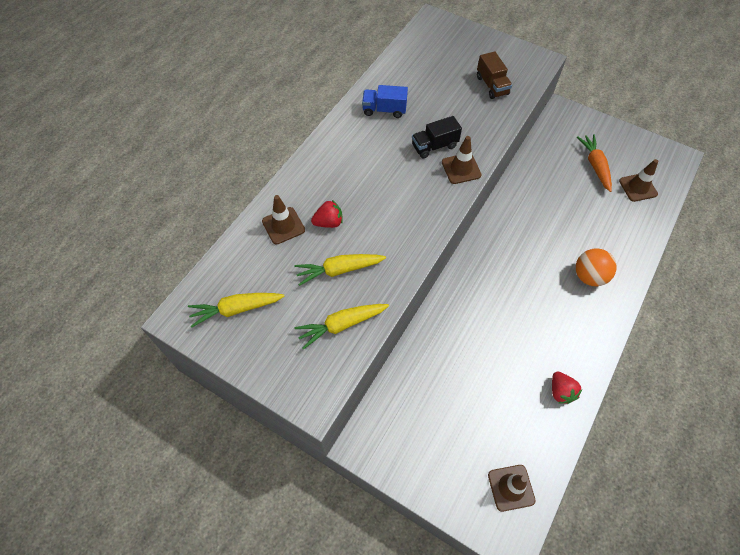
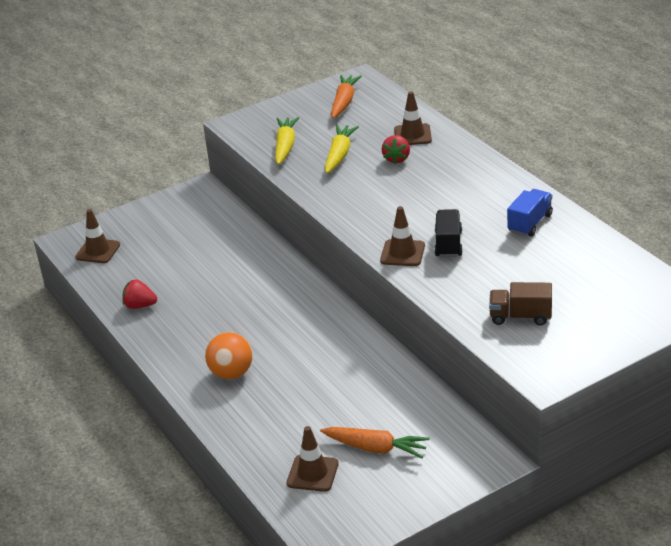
camera: 120 degrees right, 25 degrees down
yellow carrot [188,293,285,328] -> orange carrot [331,75,362,118]

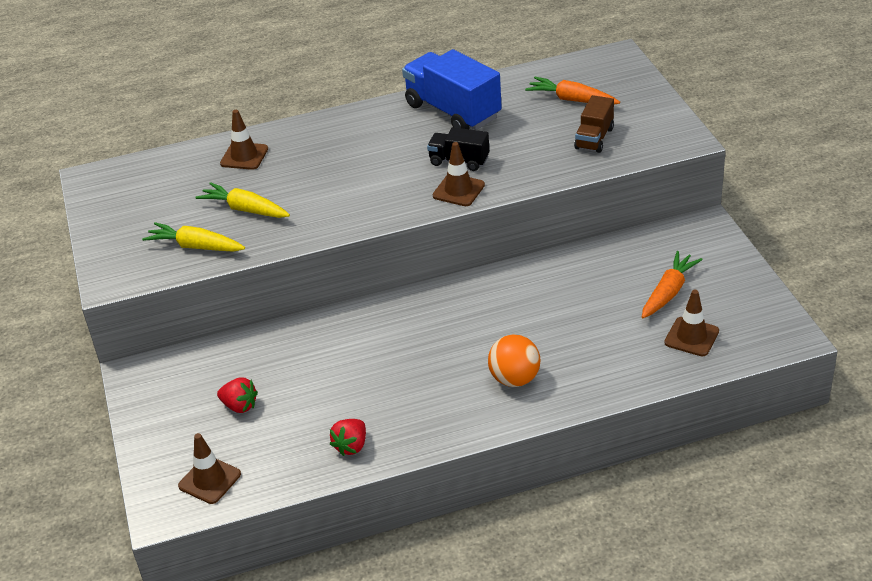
camera: 75 degrees left, 5 degrees up
orange carrot [331,75,362,118] -> orange carrot moved to [525,77,620,105]
red strawberry [382,135,410,164] -> red strawberry moved to [217,377,258,413]
blue truck [507,189,553,236] -> blue truck [402,49,502,130], size x1.84

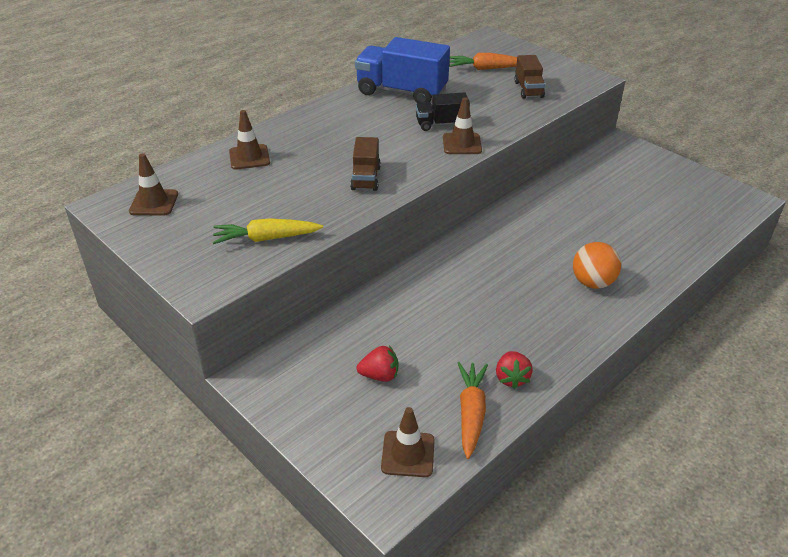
camera: 30 degrees left, 0 degrees up
yellow carrot [195,182,290,218] -> none
orange carrot [642,251,703,318] -> orange carrot moved to [458,362,488,459]
brown traffic cone [664,290,719,356] -> brown traffic cone moved to [129,153,178,216]
none -> brown truck [350,137,381,191]

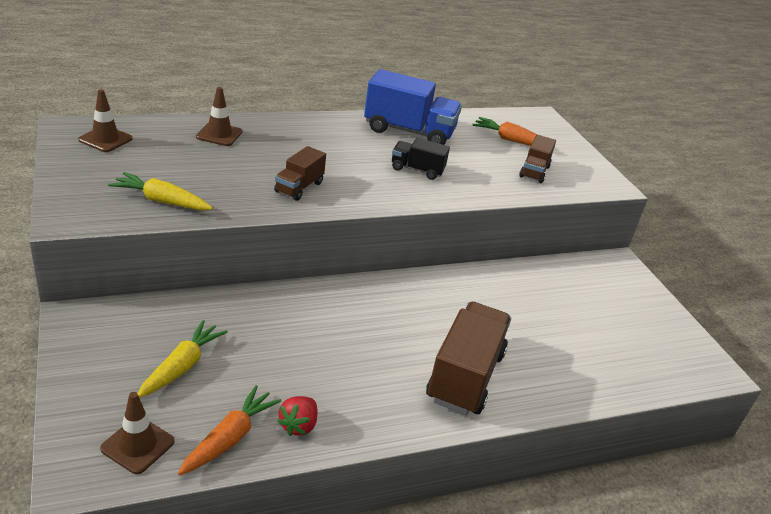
camera: 20 degrees right, 5 degrees down
blue truck [355,37,450,103] -> blue truck turned 150 degrees clockwise [364,69,462,145]
red strawberry [357,346,398,382] -> yellow carrot [138,320,228,398]
brown traffic cone [443,97,482,154] -> none
orange ball [573,242,621,289] -> brown truck [426,302,511,415]

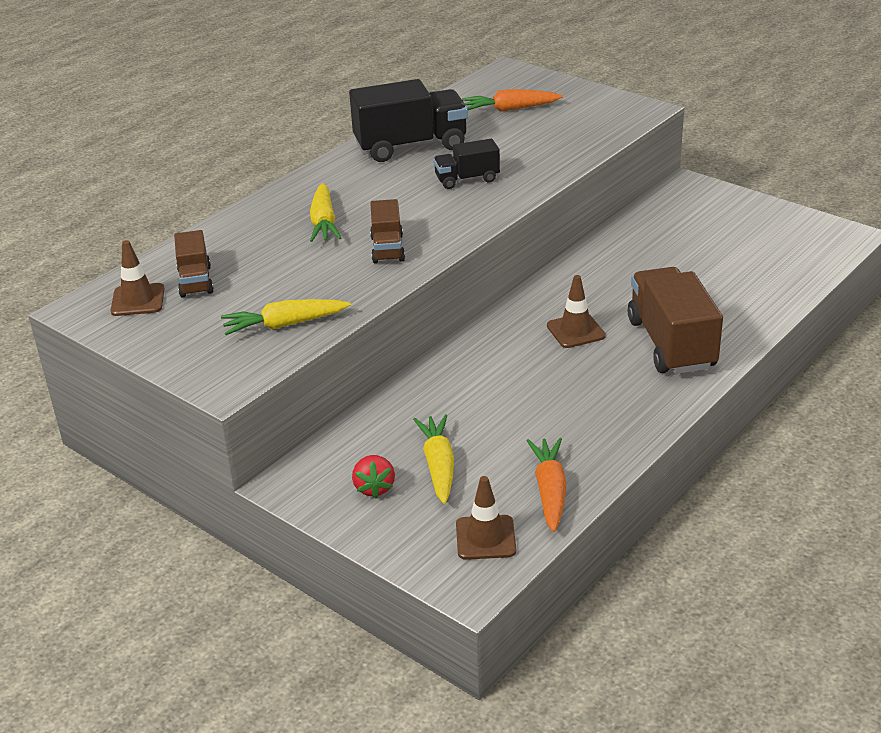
camera: 25 degrees left, 0 degrees up
brown traffic cone [196,87,242,146] -> brown traffic cone moved to [547,275,606,348]
red strawberry [277,396,318,436] -> red strawberry moved to [352,455,395,498]
blue truck [364,69,462,145] -> black truck [349,79,468,162]
brown truck [519,135,556,183] -> brown truck moved to [174,230,214,298]
none -> yellow carrot [310,183,341,242]

